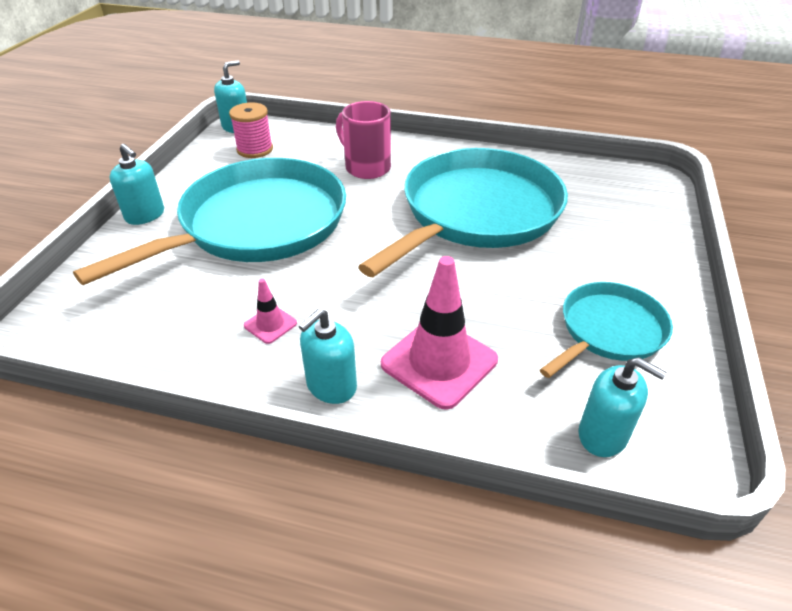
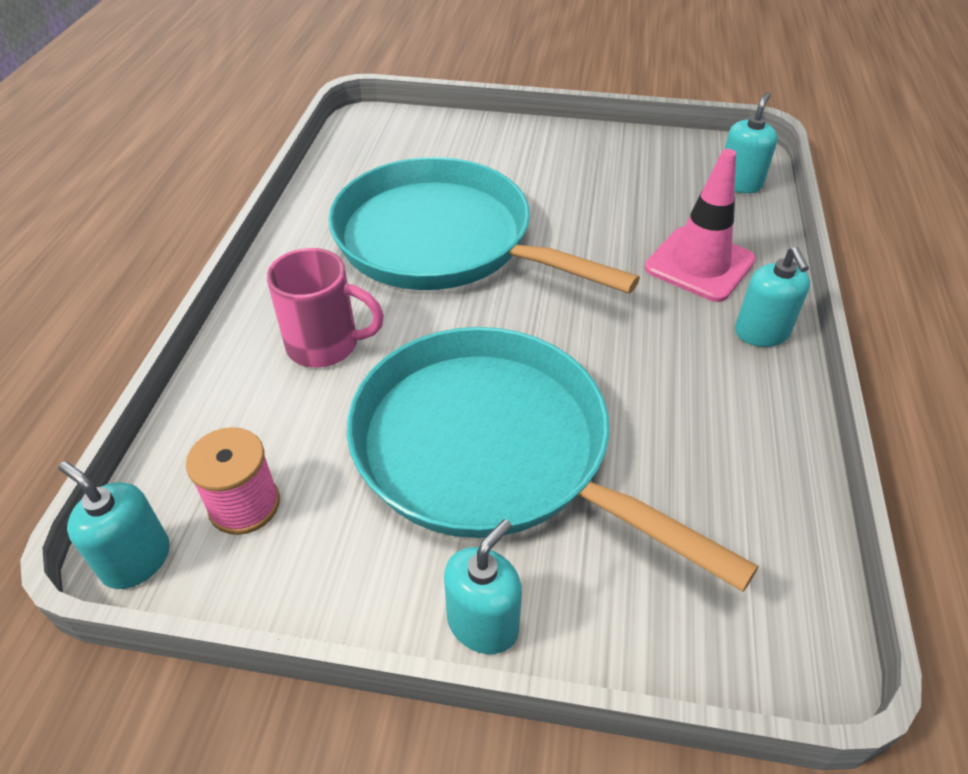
camera: 95 degrees left, 5 degrees up
pink traffic cone [244,278,297,344] -> none
turquoise soap dispenser [299,309,357,404] -> turquoise soap dispenser turned 45 degrees clockwise [735,247,810,347]
pink mug [336,101,391,179] -> pink mug turned 120 degrees counterclockwise [267,248,384,368]
turquoise pan [540,282,673,378] -> none

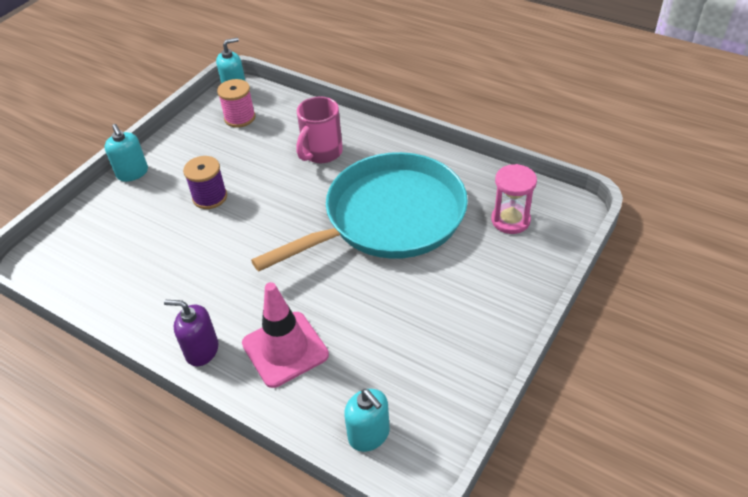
camera: 115 degrees right, 0 degrees up
turquoise pan [347,327,759,592] -> purple spool [183,156,227,209]
turquoise soap dispenser [735,247,810,347] -> purple soap dispenser [164,300,218,366]
none -> pink hourglass [491,164,537,234]

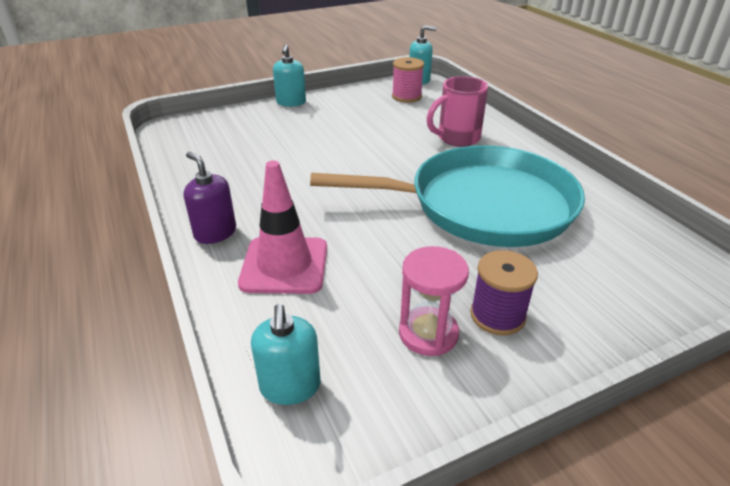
camera: 30 degrees right, 10 degrees down
purple spool [183,156,227,209] -> purple spool moved to [470,250,538,336]
pink hourglass [491,164,537,234] -> pink hourglass moved to [399,246,469,356]

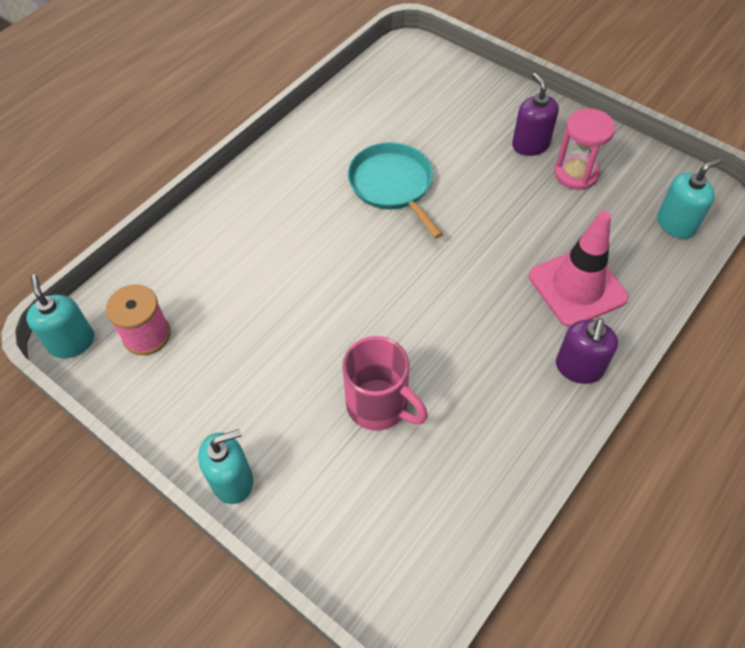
camera: 115 degrees left, 20 degrees up
turquoise pan [310,145,585,247] -> turquoise pan [348,142,443,239], size x0.52
pink mug [427,76,488,147] -> pink mug moved to [342,336,428,431]
purple spool [470,250,538,336] -> purple soap dispenser [512,73,559,156]

